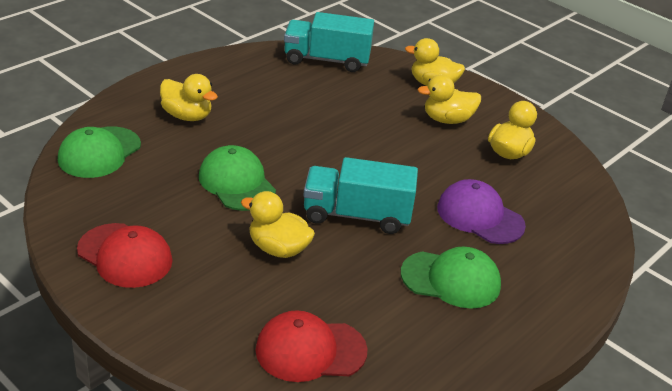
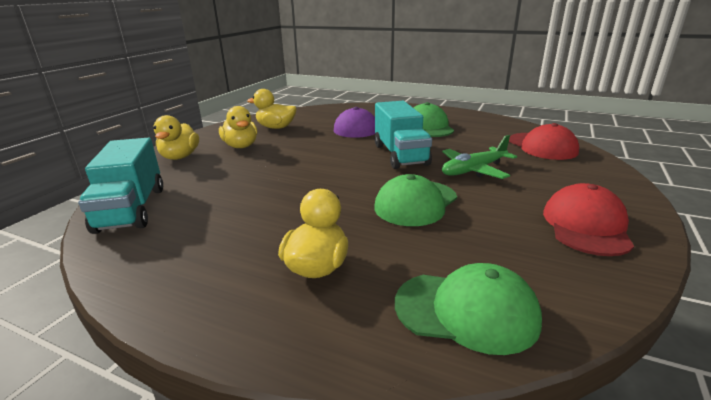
camera: 105 degrees left, 10 degrees down
yellow duck [241,191,315,258] -> green plane [442,135,517,179]

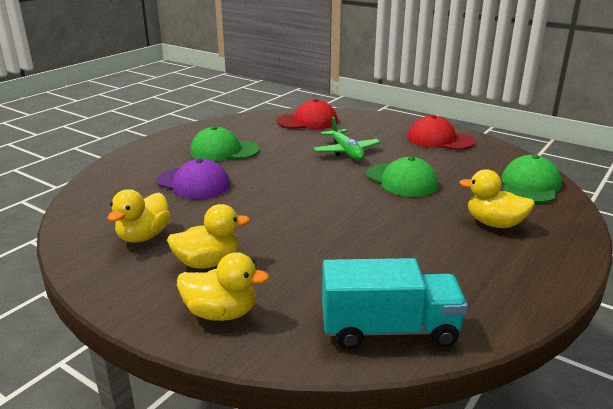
camera: 80 degrees left, 0 degrees up
turquoise truck [375,101,432,169] -> none

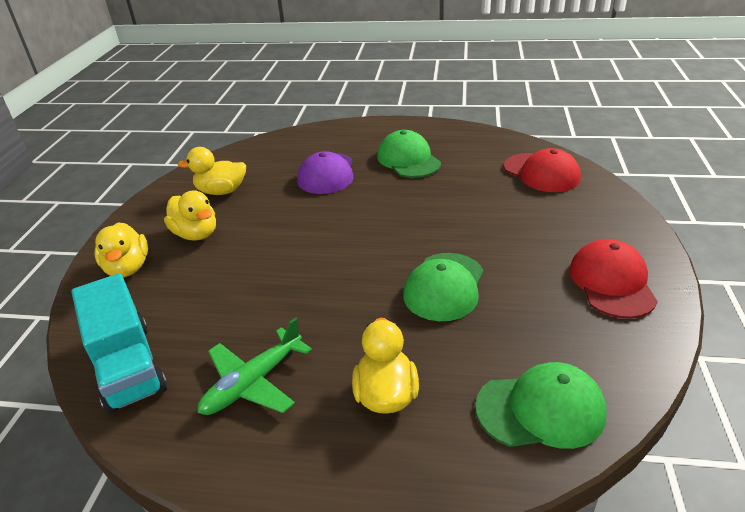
camera: 65 degrees right, 10 degrees up
green plane [313,117,381,160] -> green plane moved to [198,317,312,415]

